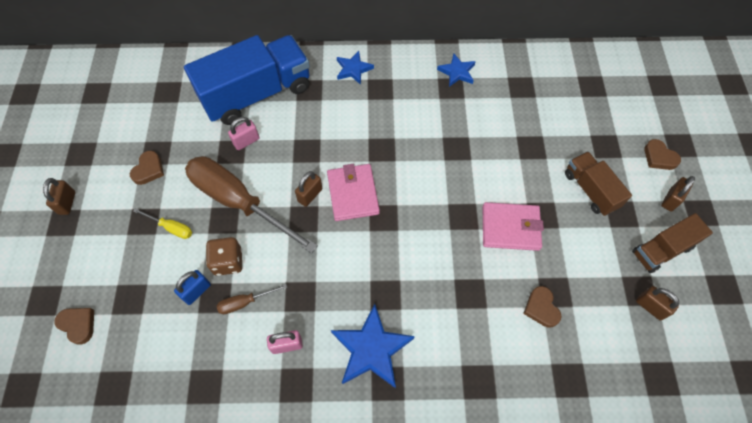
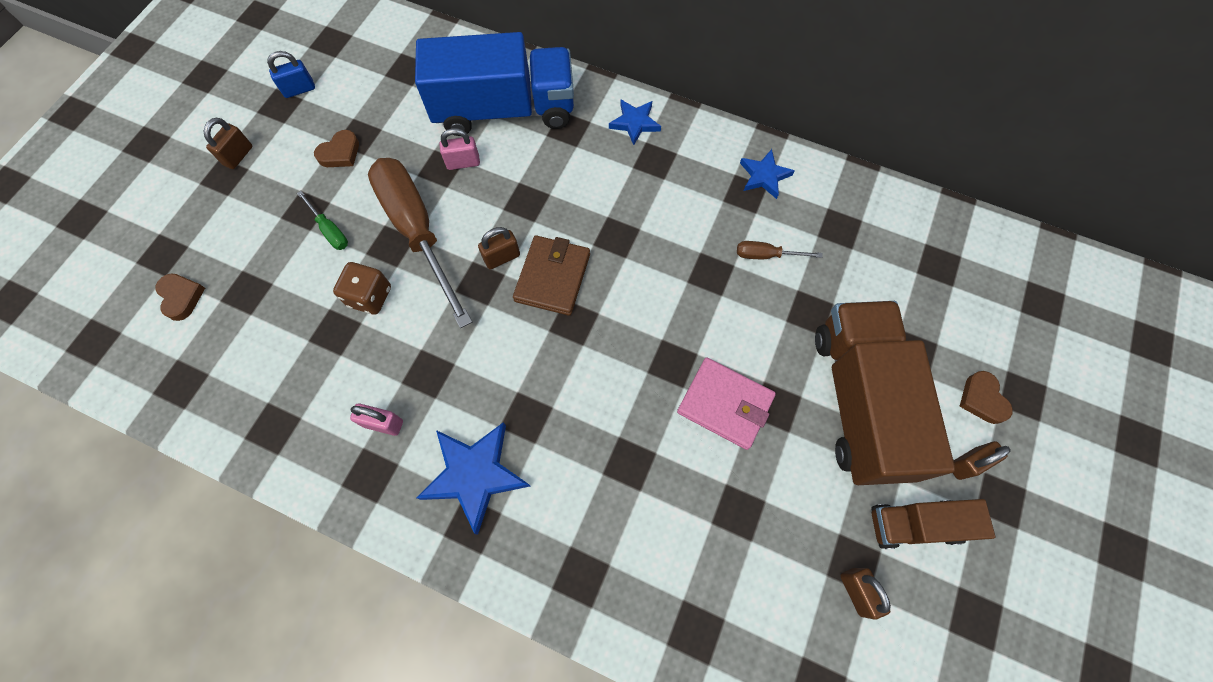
camera: 25 degrees right, 5 degrees up
yellow screwdriver [133,208,192,239] -> green screwdriver [297,191,348,250]
blue padlock [174,270,211,305] -> blue padlock moved to [267,51,315,98]
brown screwdriver [217,284,287,314] -> brown screwdriver moved to [737,241,823,259]
pink wallet [327,164,380,221] -> brown wallet [513,235,590,316]
brown heart [523,286,562,328] -> none
brown truck [565,151,632,216] -> brown truck [815,301,955,485], size x1.88

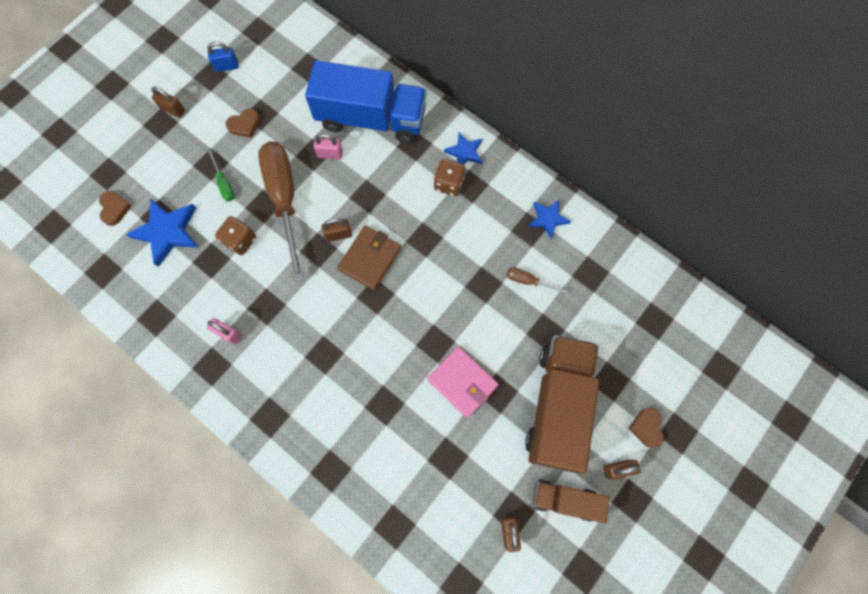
camera: 15 degrees right, 5 degrees up
brown padlock [203,118,252,169] -> brown padlock turned 75 degrees clockwise [152,86,185,118]
blue star [416,422,530,535] -> blue star moved to [126,198,199,267]
none -> brown dice [434,159,465,196]

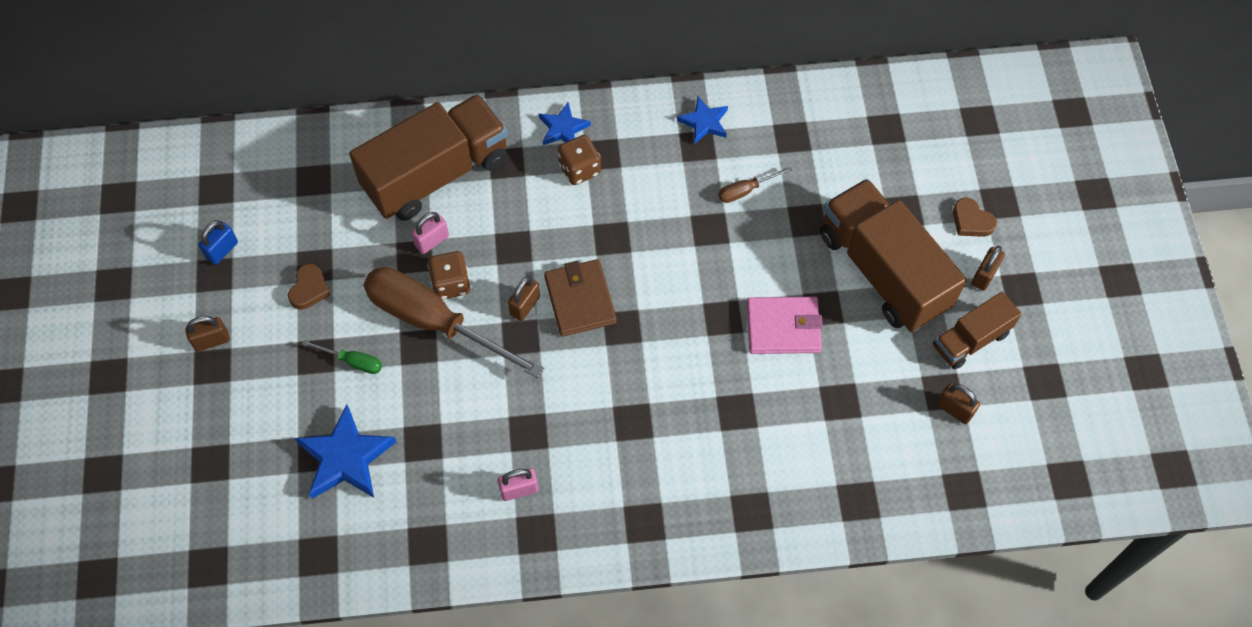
camera: 45 degrees left, 10 degrees down
brown heart [99,191,132,226] -> none
brown dice [215,216,256,255] -> brown dice moved to [427,251,470,300]
blue truck [305,60,427,144] -> brown truck [349,94,508,221]

